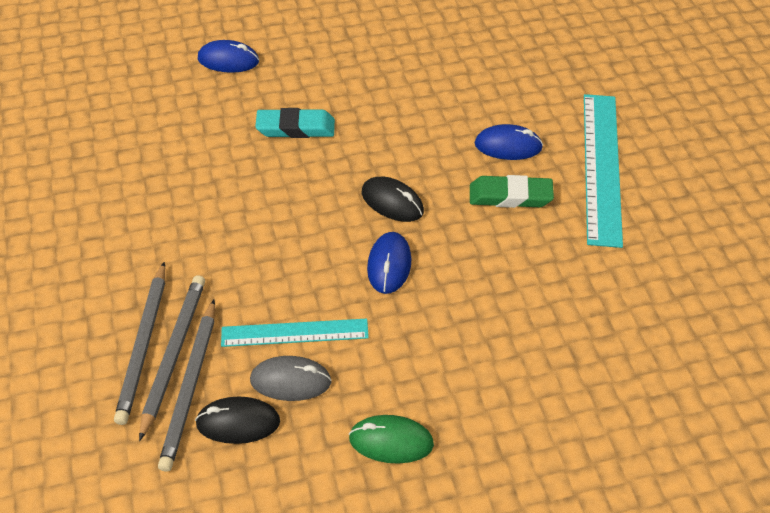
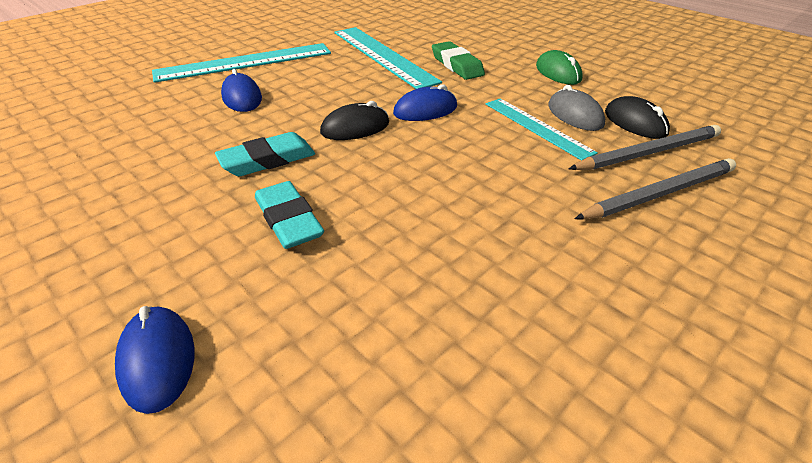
camera: 120 degrees left, 10 degrees down
grey pencil [139,275,205,441] -> none
black mouse [362,177,424,222] -> black mouse turned 60 degrees clockwise [320,101,389,140]
green eraser [470,175,554,208] -> green eraser moved to [432,41,485,80]
none -> turquoise eraser [215,132,315,176]
none -> turquoise ruler [334,27,442,89]

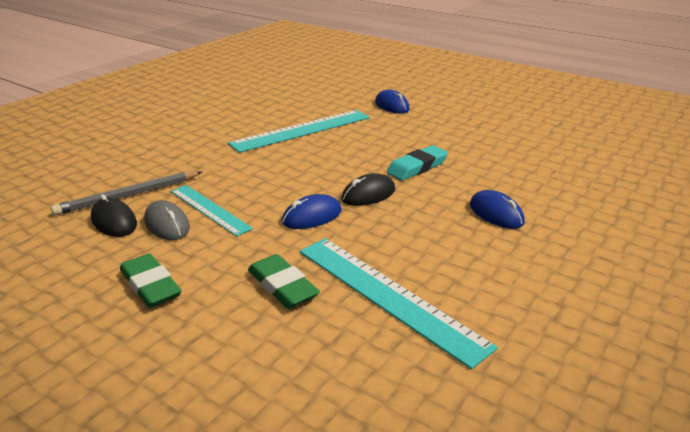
camera: 170 degrees right, 10 degrees down
turquoise ruler [152,43,331,83] -> turquoise ruler moved to [228,110,370,153]
turquoise eraser [255,181,324,249] -> none
green mouse [536,50,583,85] -> green eraser [120,254,181,308]
grey pencil [575,158,736,220] -> none

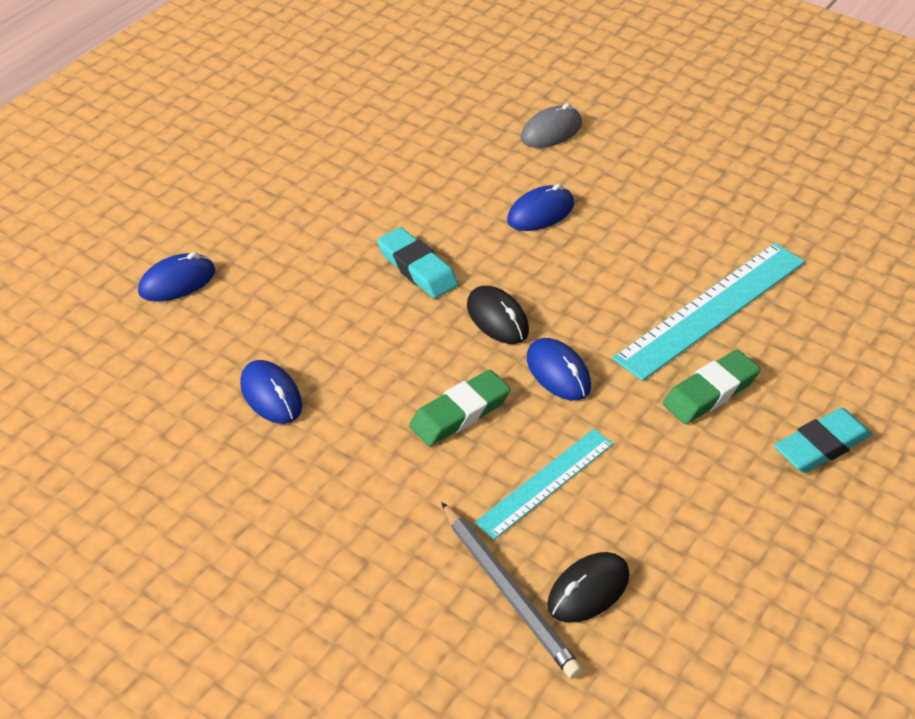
camera: 90 degrees left, 15 degrees up
green eraser [120,254,181,308] -> green eraser moved to [409,370,511,446]
grey mouse [144,200,190,240] -> grey mouse moved to [520,103,582,148]
turquoise ruler [228,110,370,153] -> blue mouse [240,360,302,424]
none -> turquoise eraser [774,408,872,473]

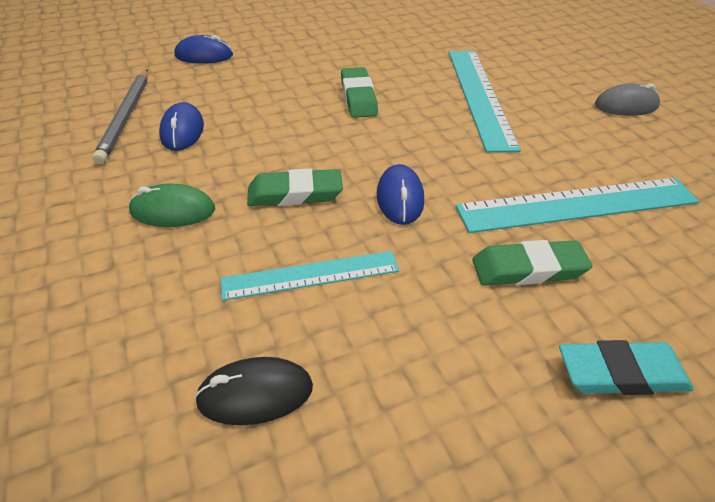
camera: 30 degrees right, 0 degrees up
turquoise eraser [377,227,458,299] -> green eraser [341,67,378,118]
grey pencil [441,502,583,679] -> grey pencil moved to [92,70,148,164]
black mouse [467,286,529,344] -> none
blue mouse [507,184,574,231] -> turquoise ruler [449,51,521,153]
grey mouse [520,103,582,148] -> grey mouse moved to [595,83,660,116]
none -> green mouse [128,184,215,227]

